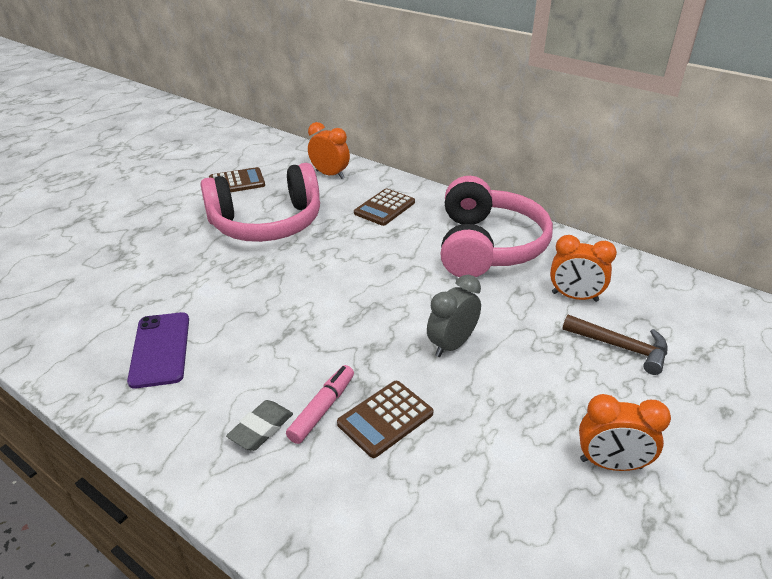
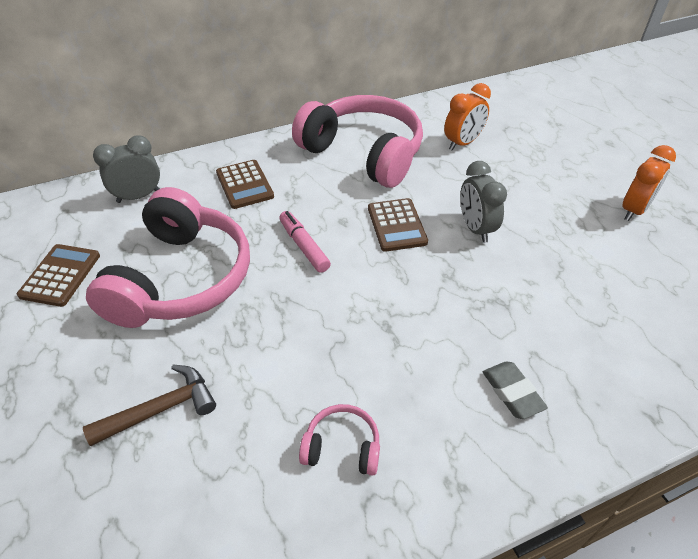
camera: 60 degrees left, 10 degrees up
purple phone [127,312,189,389] -> pink headphones [299,404,380,476]
pink marker [286,365,354,444] -> pink marker moved to [279,211,331,273]
orange clock [308,122,350,179] -> grey clock [93,135,160,203]
brown calculator [337,381,434,458] -> brown calculator moved to [368,198,428,252]
brown hammer [562,315,668,375] -> brown hammer moved to [83,365,216,446]

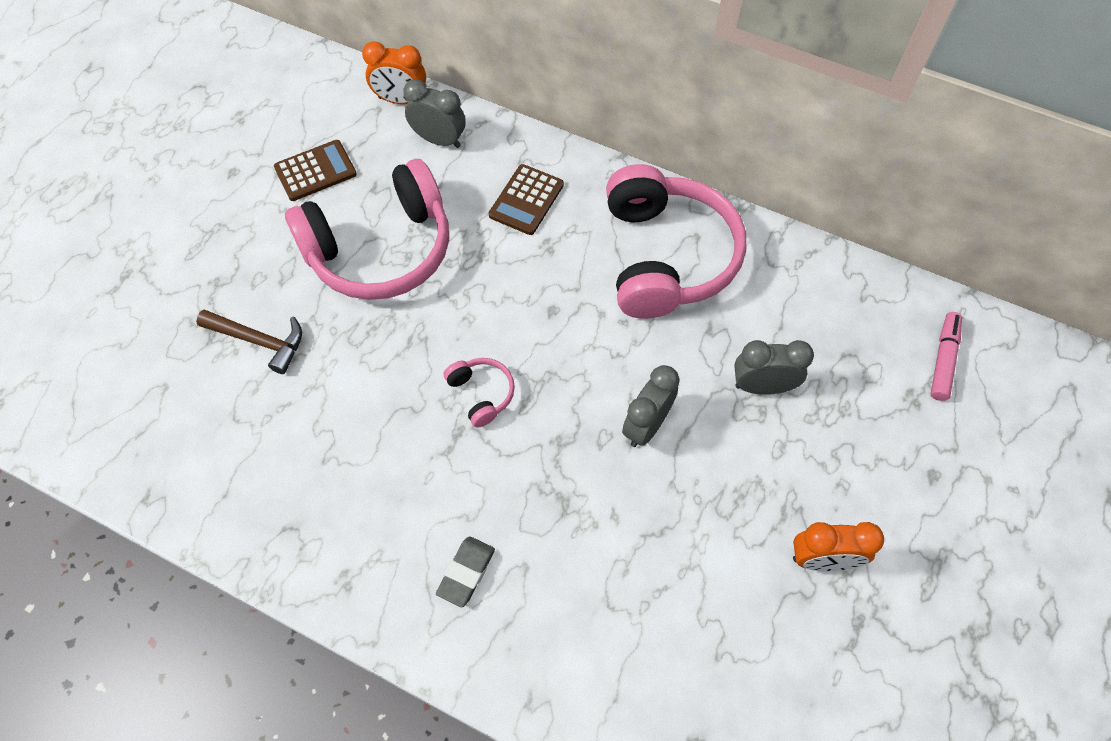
camera: 50 degrees right, 15 degrees up
pink marker [279,211,331,273] -> pink marker moved to [931,312,962,401]
pink headphones [299,404,380,476] -> pink headphones moved to [444,358,515,428]
brown calculator [368,198,428,252] -> none
orange clock [444,83,491,150] -> orange clock moved to [362,41,426,104]
none -> grey clock [734,340,814,395]

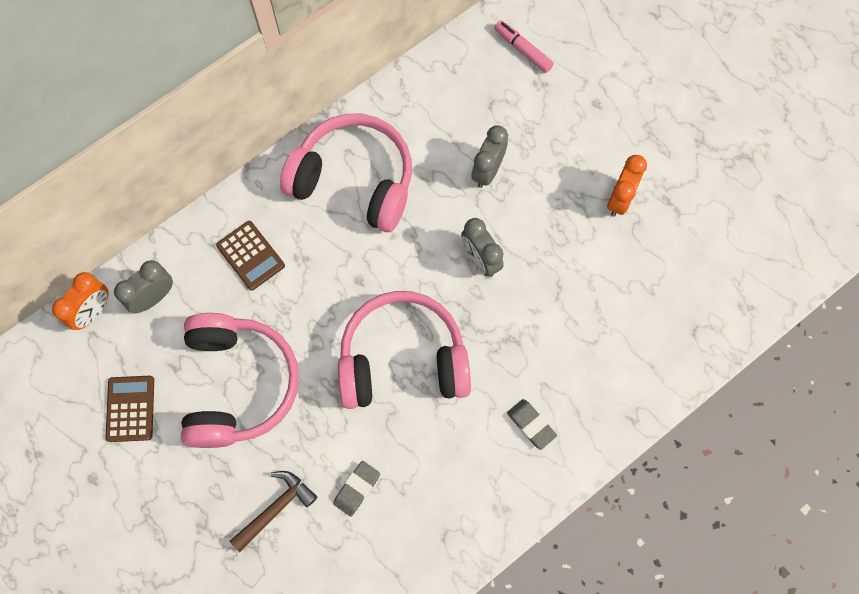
camera: 65 degrees left, 10 degrees up
pink headphones [444,358,515,428] -> pink headphones [338,291,471,409], size x2.39
none -> grey eraser [333,461,380,517]

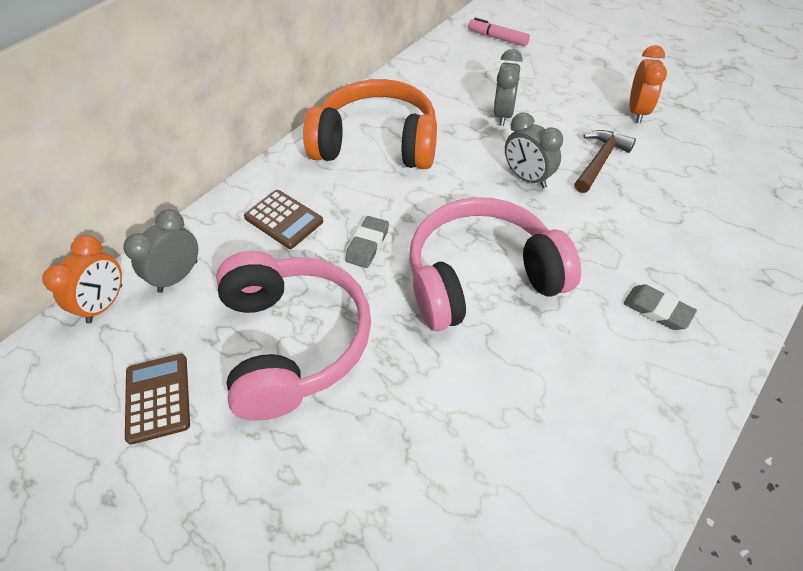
camera: 10 degrees left, 20 degrees down
brown hammer [230,471,317,552] -> brown hammer moved to [574,130,636,193]
pink headphones [280,114,412,232] -> orange headphones [303,79,437,169]
grey eraser [333,461,380,517] -> grey eraser moved to [345,216,389,268]

